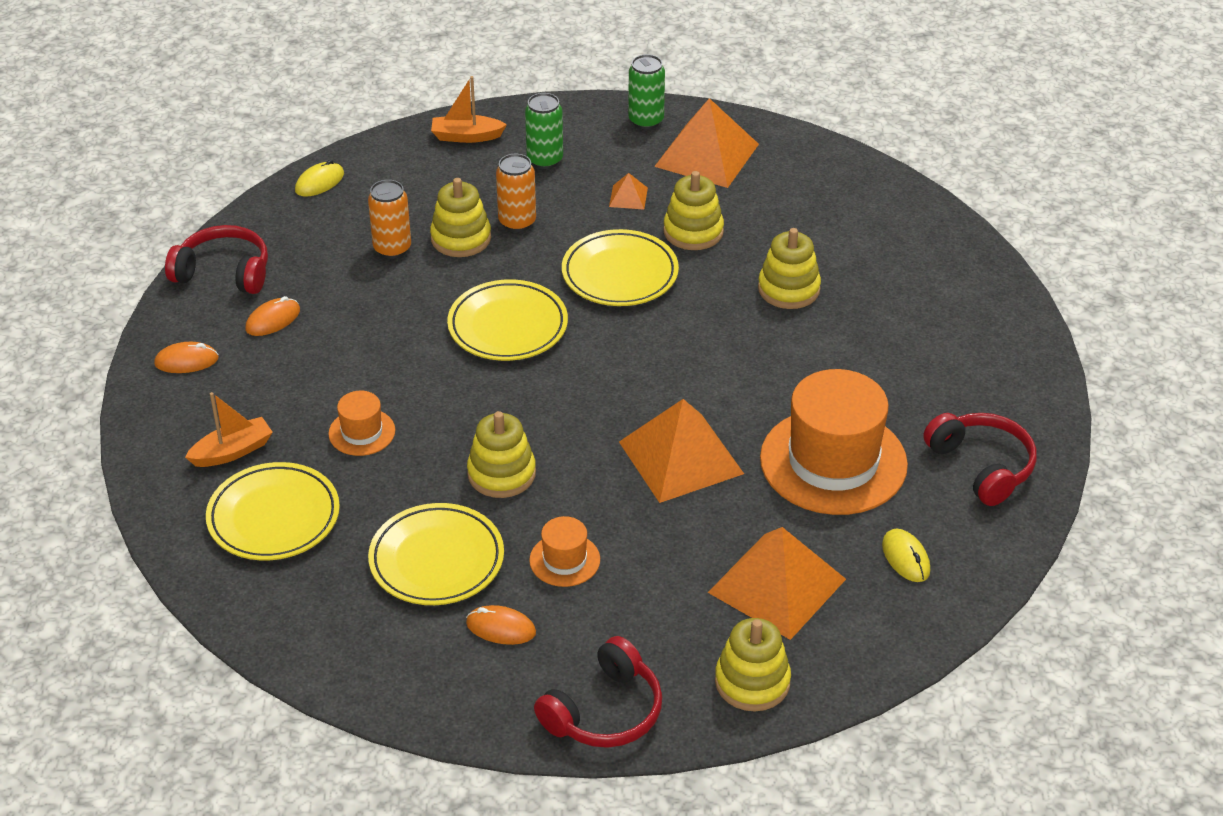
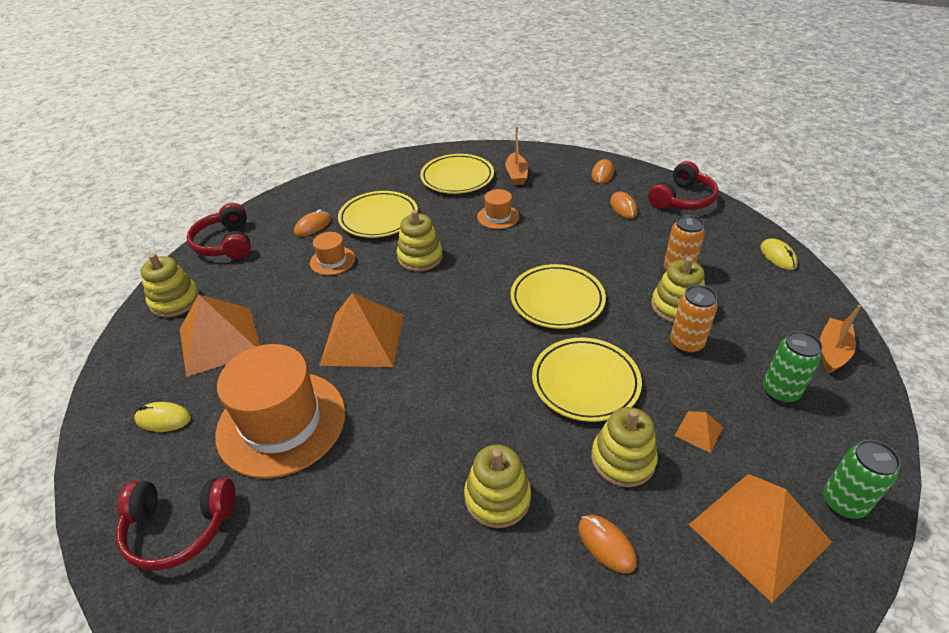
camera: 120 degrees right, 0 degrees up
none -> orange mouse [578,515,637,573]

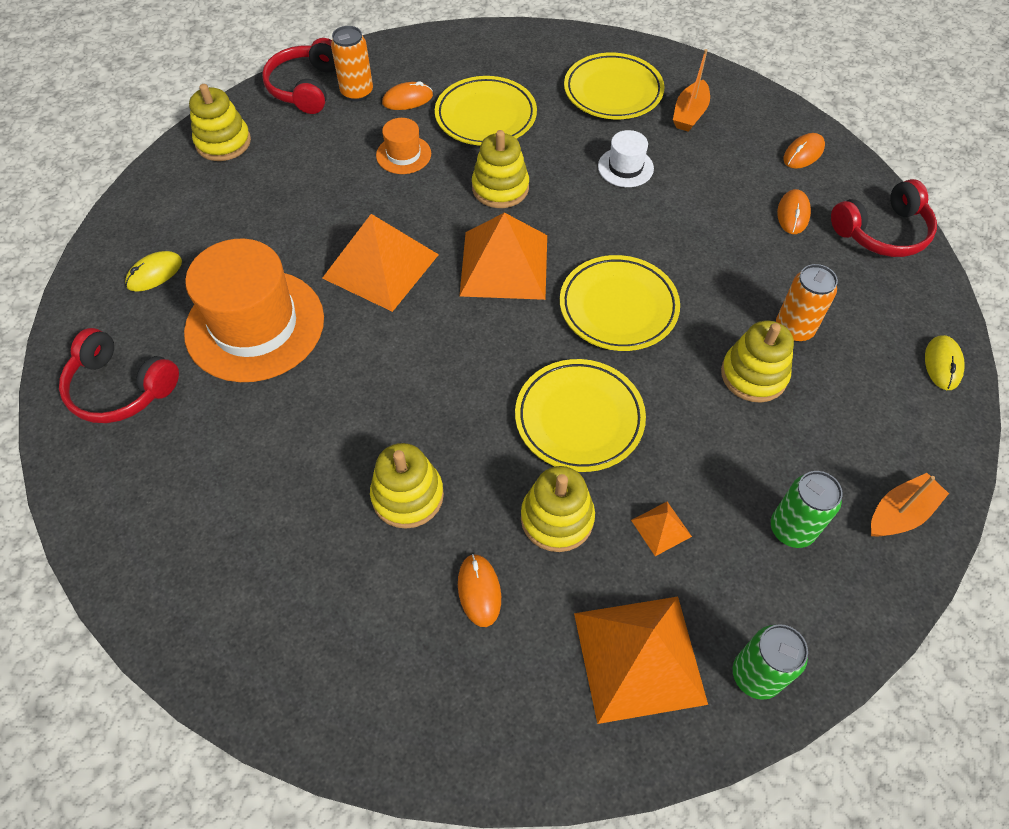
camera: 25 degrees right, 15 degrees up
yellow mouse [134,402,191,432] -> yellow mouse turned 75 degrees counterclockwise [125,251,182,292]
orange pyramid [180,295,260,377] -> orange pyramid moved to [460,213,547,300]
orange hat [477,189,519,229] -> white hat [598,130,654,187]
orange can [670,285,718,354] -> orange can moved to [331,26,373,102]

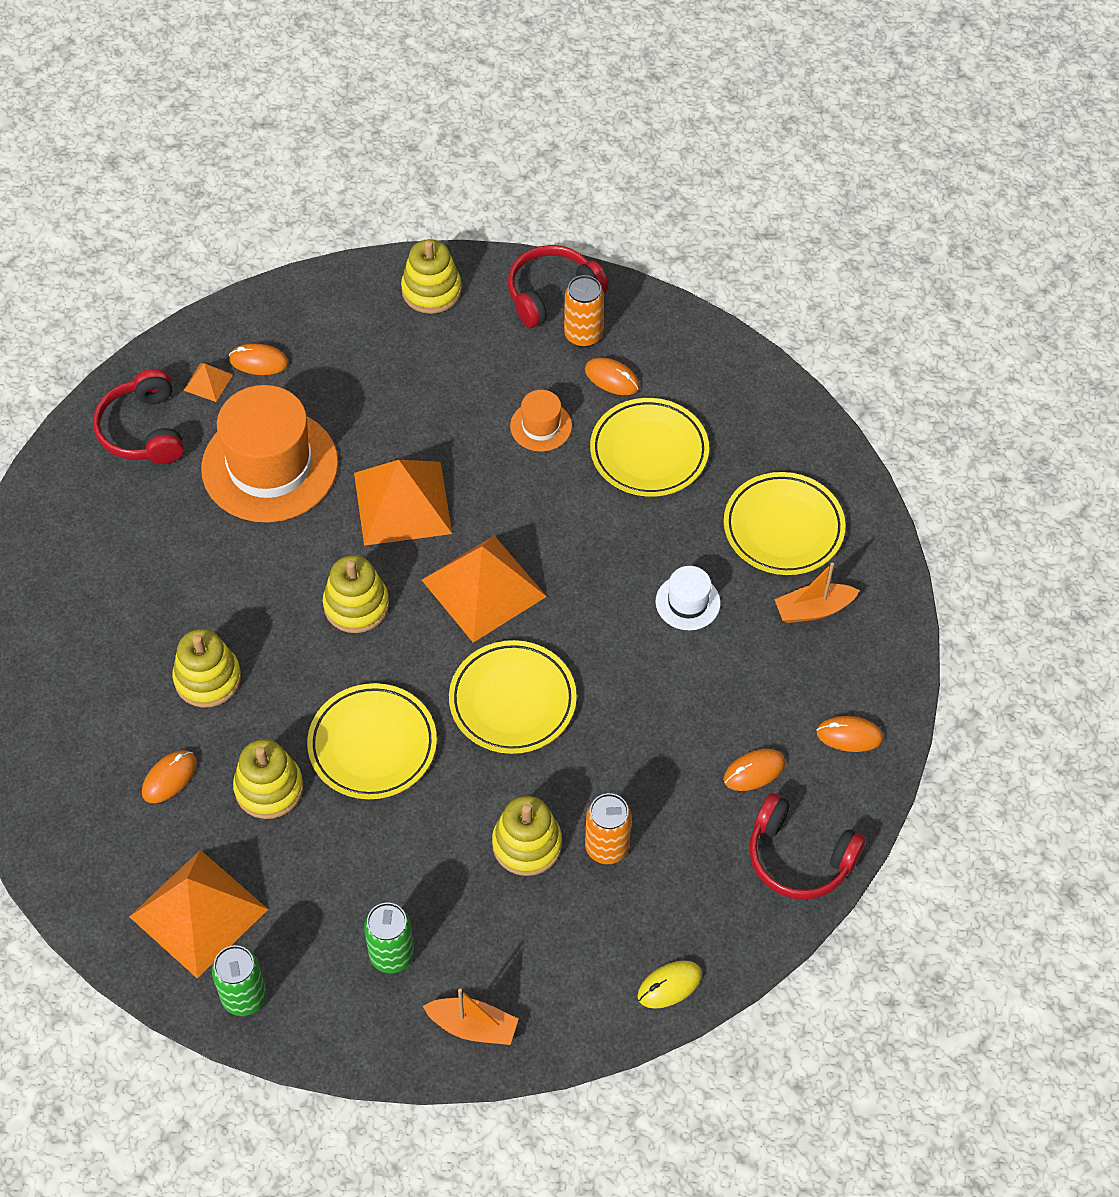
camera: 50 degrees right, 0 degrees up
yellow mouse [125,251,182,292] -> orange mouse [229,343,288,375]
yellow stacking toy [472,130,529,208] -> yellow stacking toy moved to [323,555,389,633]
orange pyramid [631,502,692,556] -> orange pyramid moved to [183,363,233,402]

